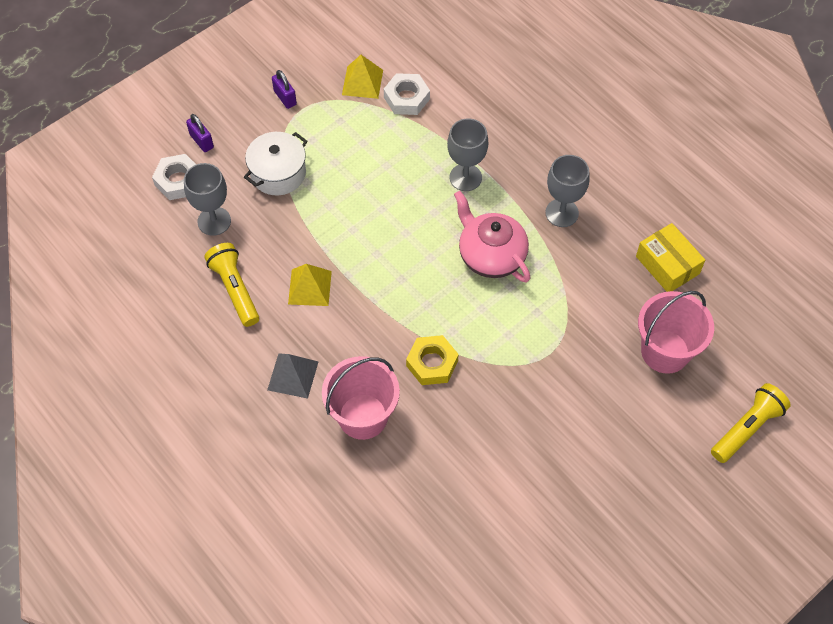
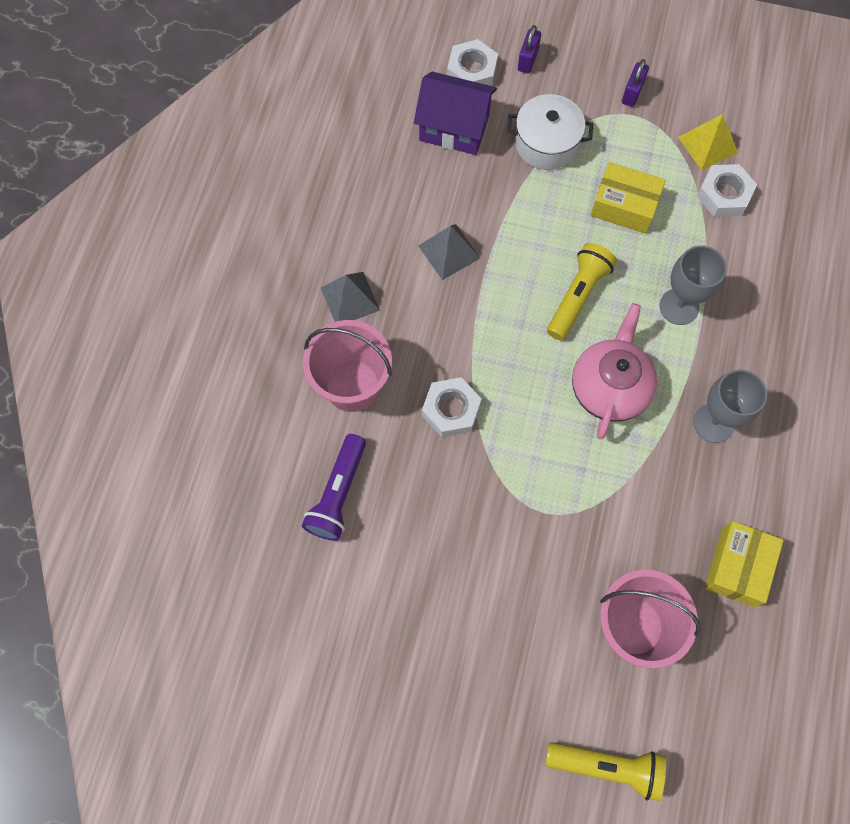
camera: 55 degrees right, 10 degrees up
grey goblet [184,163,231,236] -> purple house [414,72,497,155]
yellow flashlight [204,243,259,327] -> yellow flashlight moved to [547,243,617,340]
yellow pyramid [288,264,332,306] -> grey pyramid [418,224,480,280]
yellow nut [406,335,459,385] -> white nut [422,377,482,437]
none -> purple flashlight [302,434,366,541]
none -> yellow box [590,162,666,234]

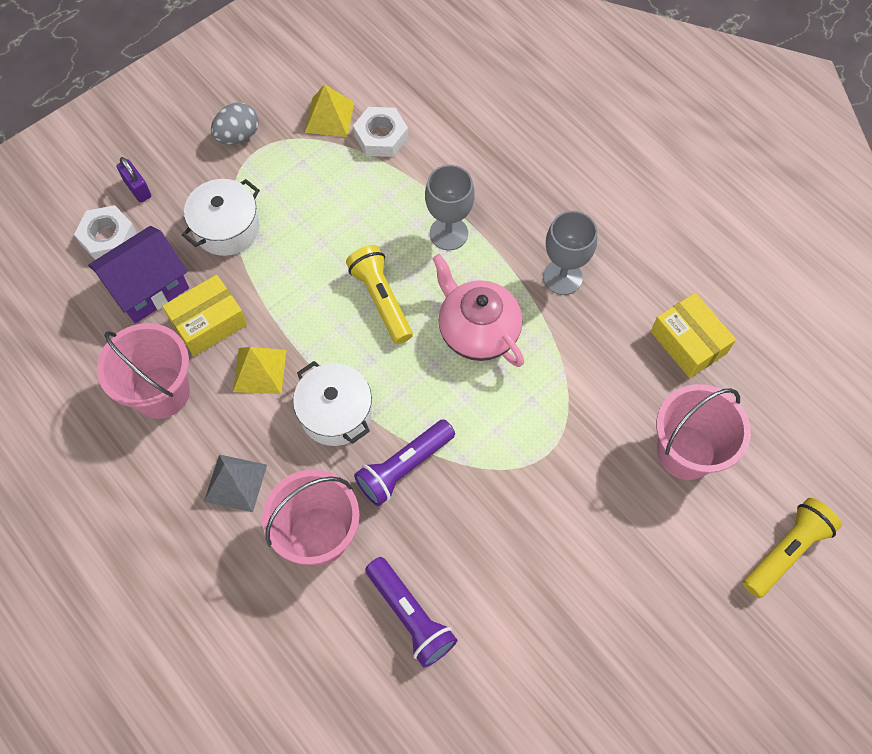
camera: 55 degrees left, 5 degrees down
grey pyramid [418,224,480,280] -> yellow pyramid [233,347,286,394]
white nut [422,377,482,437] -> purple flashlight [354,419,455,506]
yellow box [590,162,666,234] -> yellow box moved to [162,275,247,356]
purple padlock [622,59,649,107] -> grey egg [211,103,259,145]
none -> pink bucket [97,323,190,419]
none -> white pot [293,361,372,446]

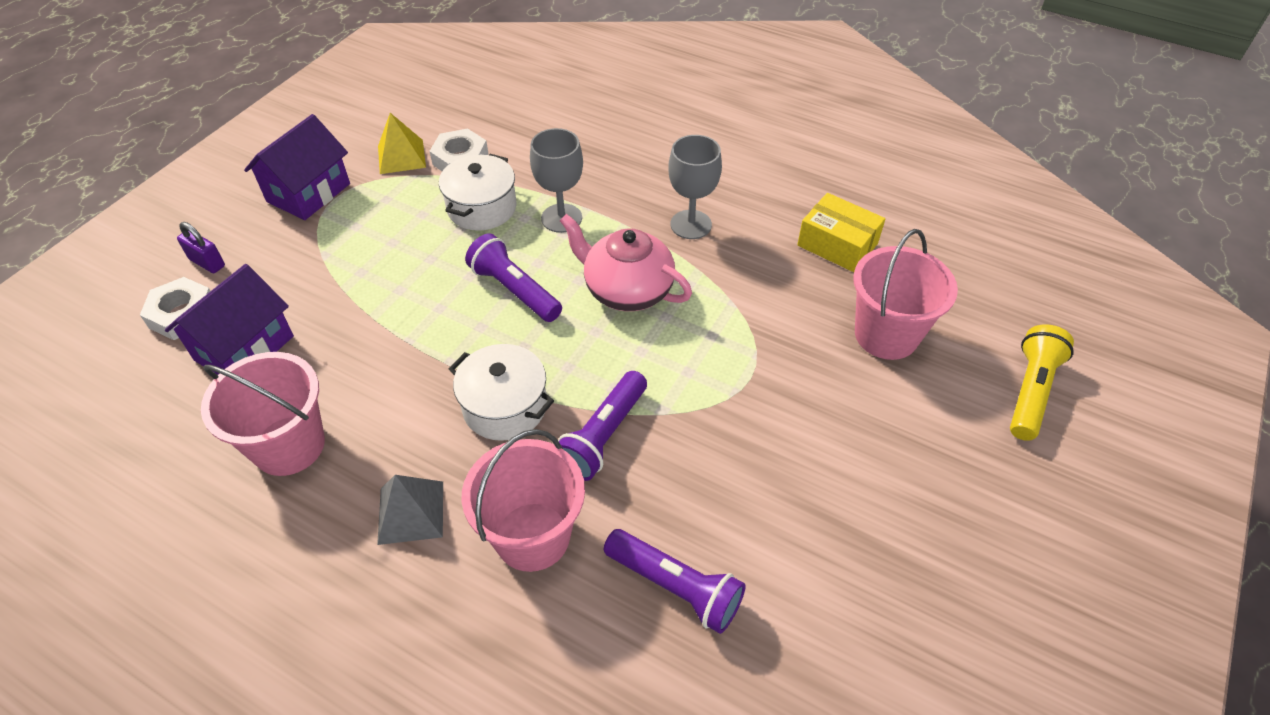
camera: 20 degrees left, 15 degrees down
yellow box [162,275,247,356] -> none
white pot [182,179,260,256] -> white pot moved to [439,154,516,231]
grey egg [211,103,259,145] -> purple house [244,114,350,220]
yellow pyramid [233,347,286,394] -> none
yellow flashlight [346,245,413,344] -> purple flashlight [465,233,562,322]

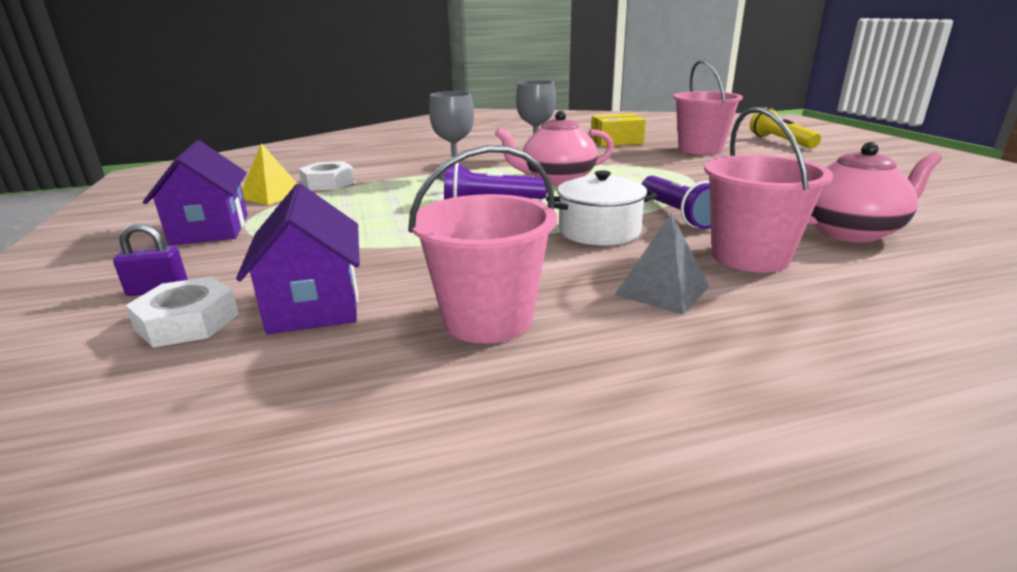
camera: 45 degrees left, 25 degrees down
white pot [439,154,516,231] -> none
purple flashlight [604,529,746,634] -> pink teapot [808,142,942,242]

